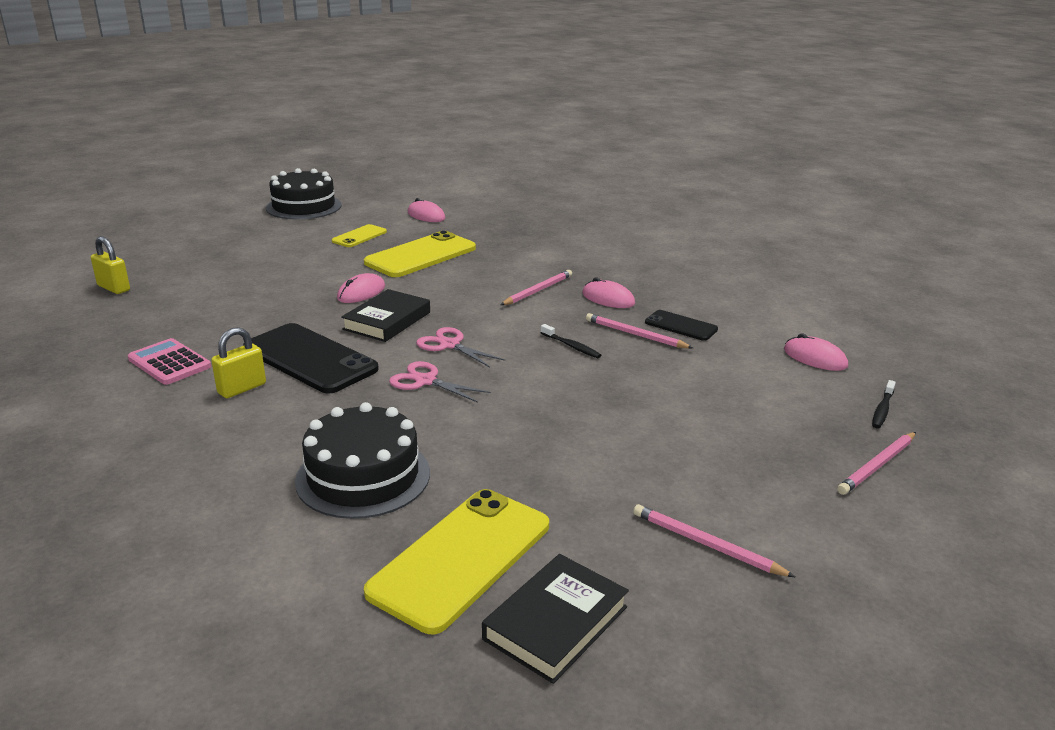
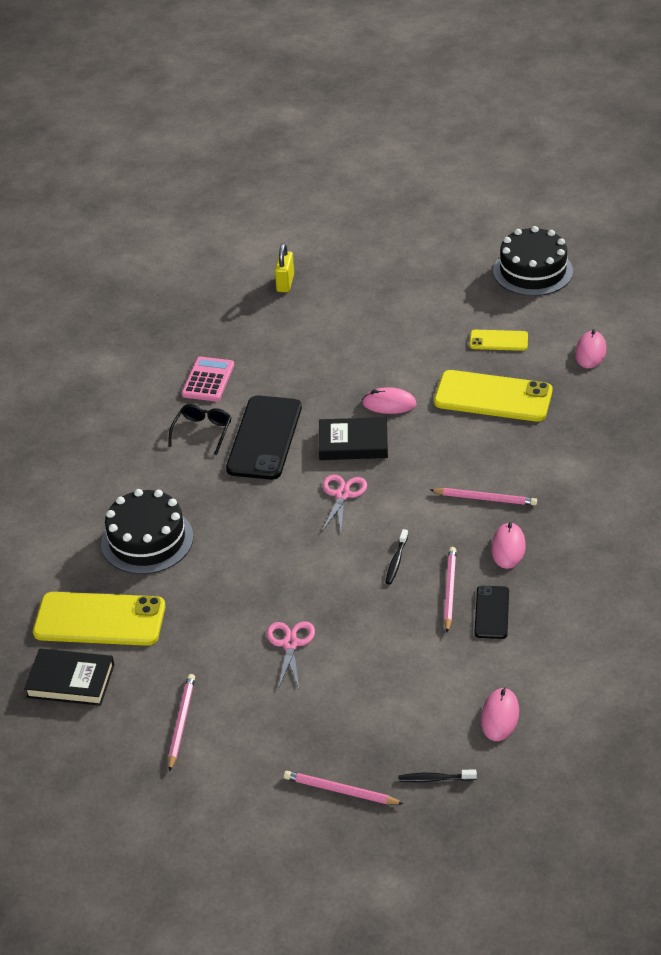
camera: 65 degrees right, 15 degrees up
yellow padlock [211,327,266,398] -> black glasses [168,404,232,455]
pink scissors [389,361,491,403] -> pink scissors moved to [267,622,315,689]

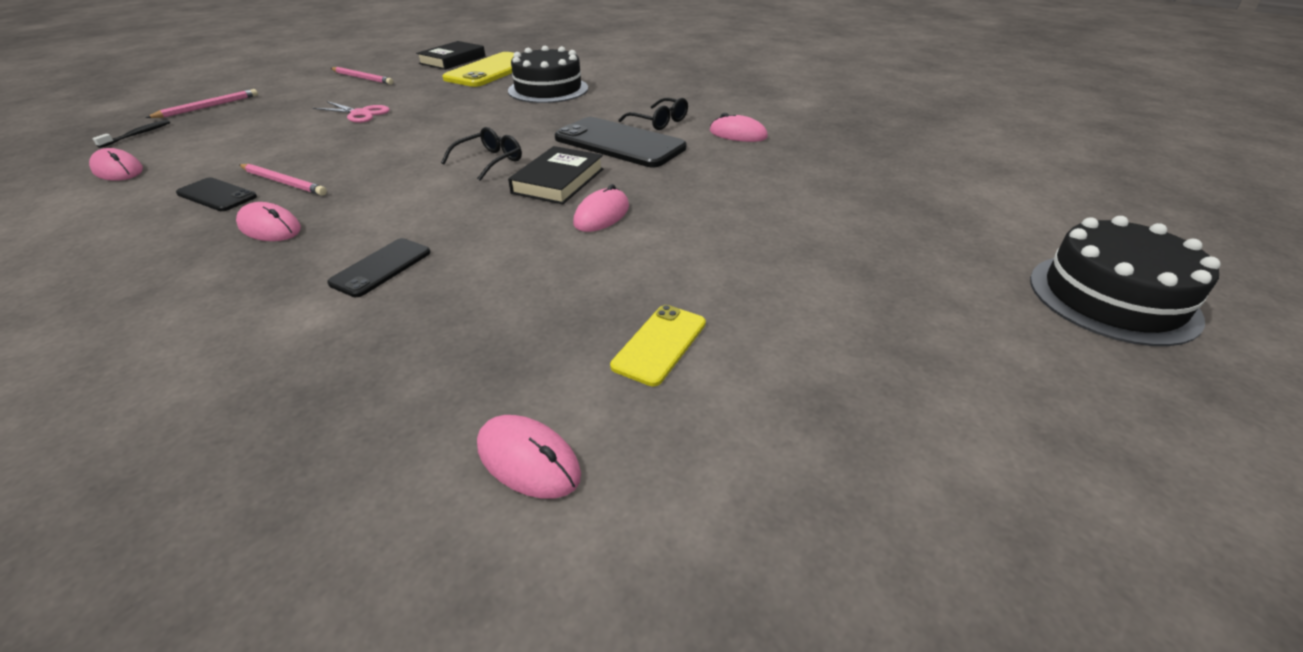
camera: 110 degrees right, 5 degrees down
pink calculator [182,357,234,401] -> pink mouse [710,113,768,142]
yellow padlock [275,243,294,292] -> none
pink scissors [322,475,367,531] -> black glasses [441,127,522,181]
black toothbrush [385,529,408,585] -> none
pink pencil [430,488,537,506] -> none
yellow phone [434,370,552,422] -> none
black cake [493,226,573,296] -> black cake moved to [1030,216,1220,346]
none -> black phone [327,238,431,297]

